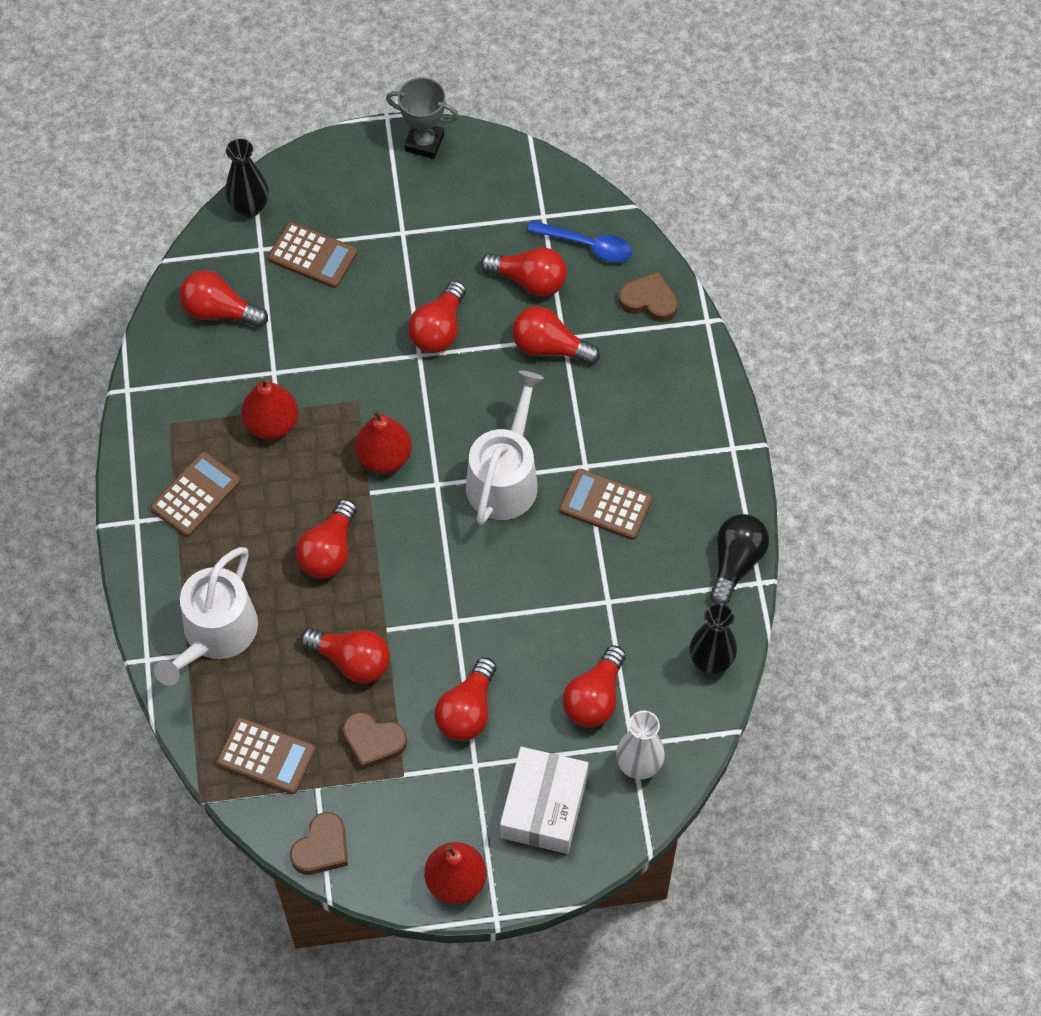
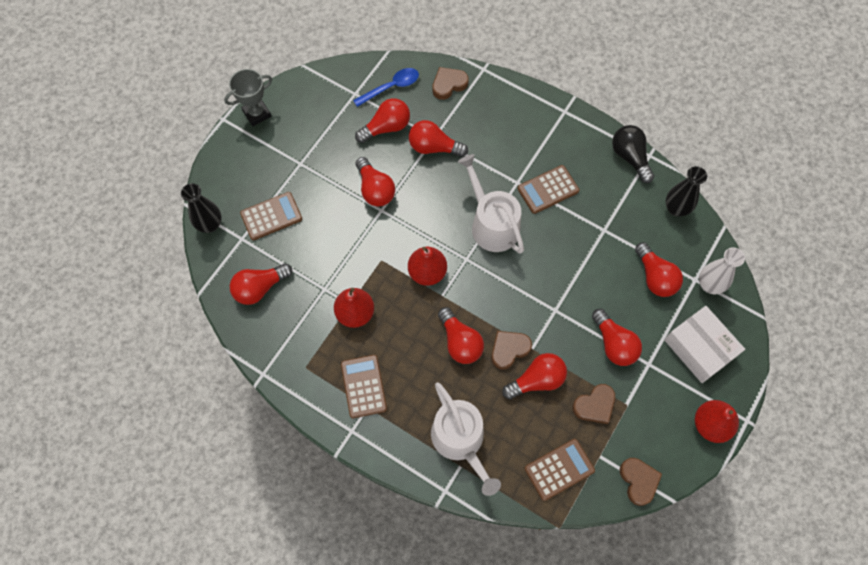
camera: 50 degrees left, 5 degrees up
red light bulb [512,306,600,365] -> red light bulb turned 45 degrees clockwise [409,120,468,157]
none -> brown heart [491,331,532,369]

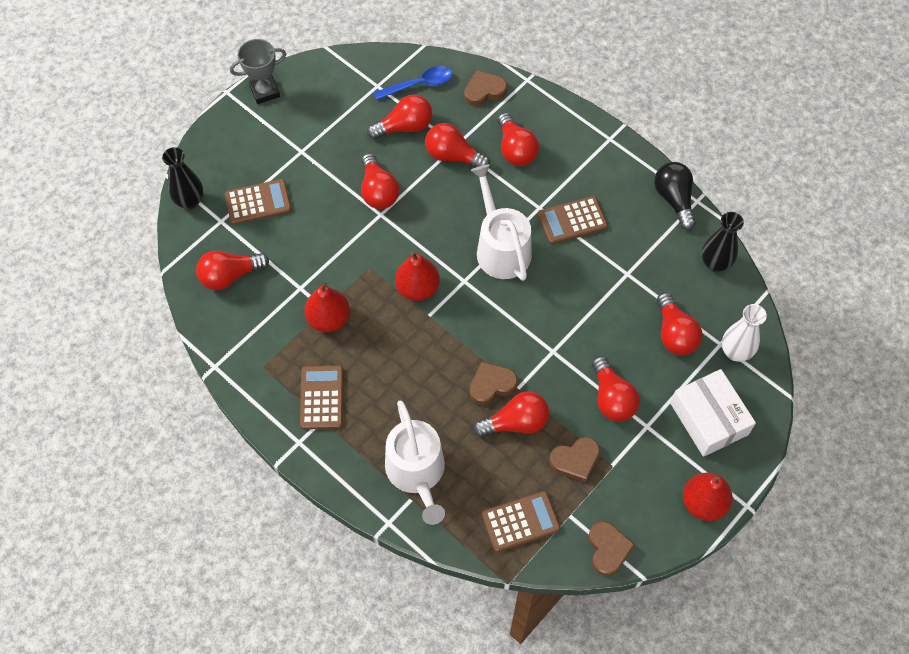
camera: 10 degrees right, 5 degrees down
red light bulb [438,307,484,364] -> red light bulb moved to [498,112,539,166]

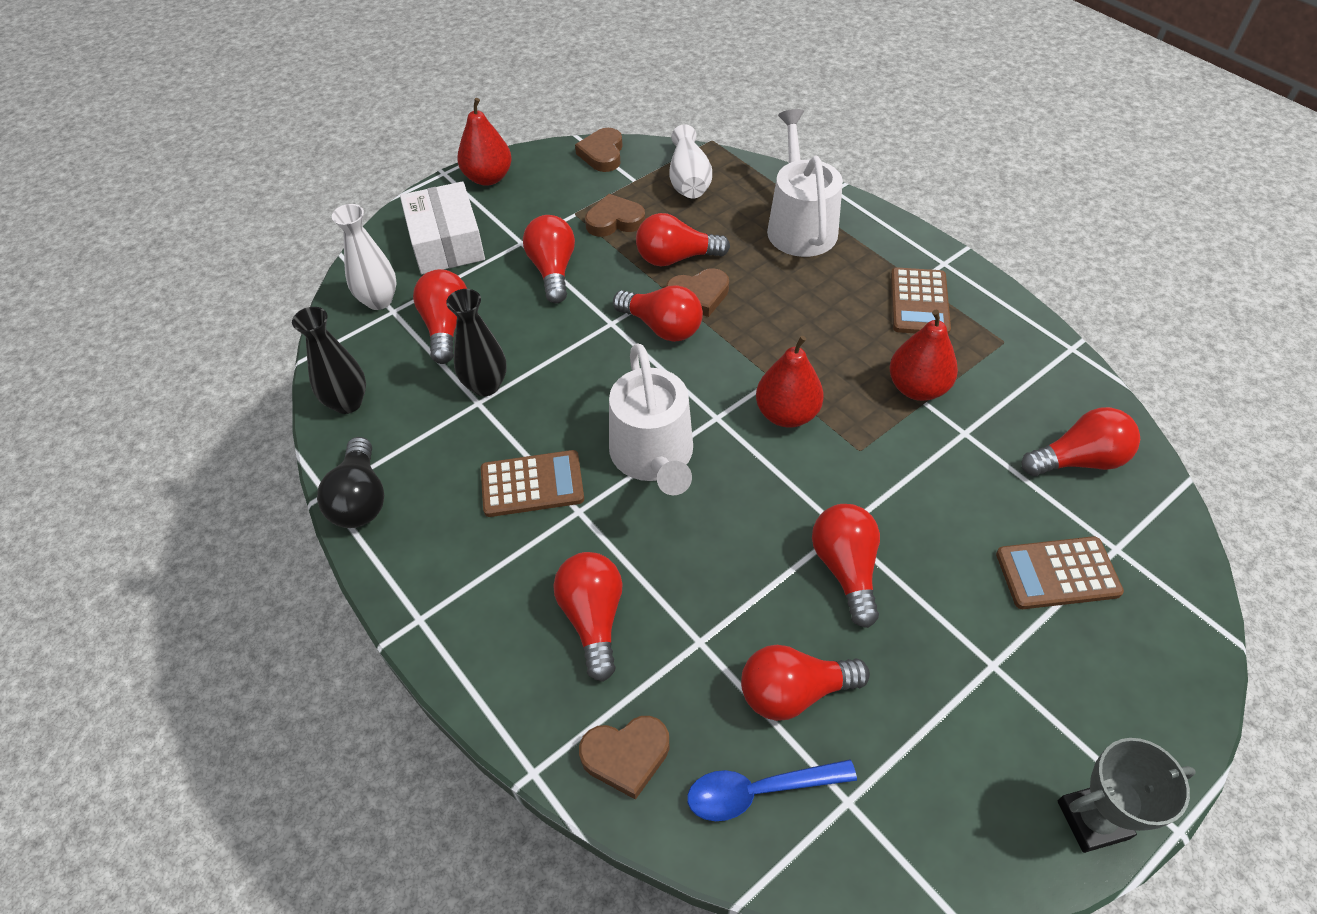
camera: 170 degrees left, 10 degrees down
black vase [162,147,203,209] -> black vase moved to [446,289,507,396]
red light bulb [425,123,490,167] -> red light bulb moved to [613,285,703,342]
brown calculator [482,491,560,552] -> white vase [669,124,712,199]

